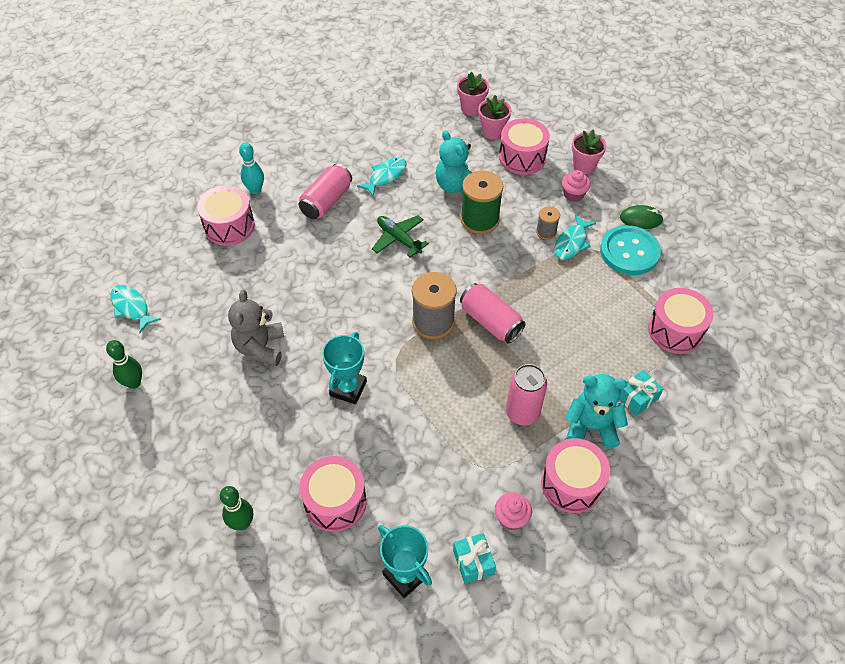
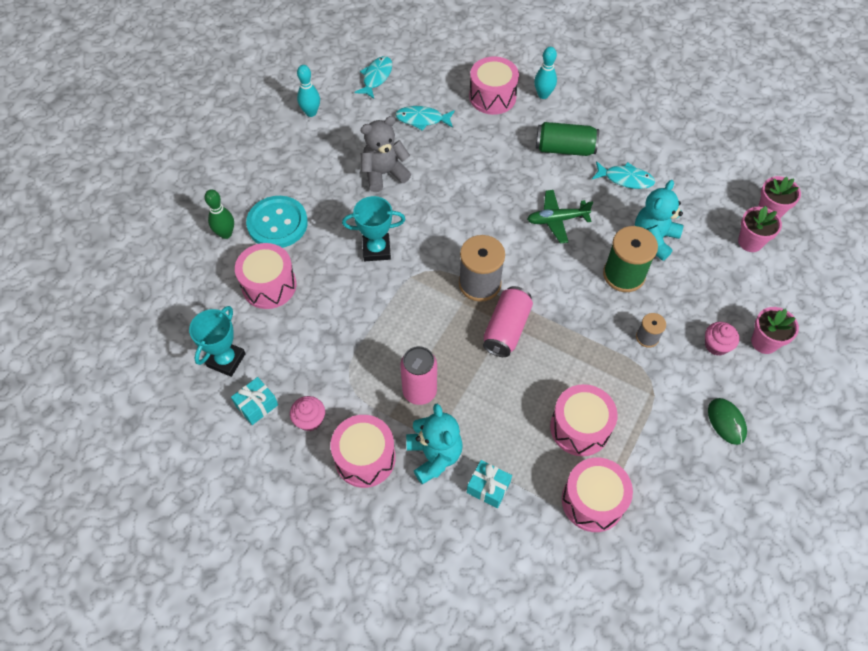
camera: 65 degrees right, 5 degrees up
green bowling pin [106,340,142,389] -> turquoise bowling pin [297,65,320,117]
pink can [299,163,352,219] -> green can [536,122,599,156]
green plane [372,215,429,257] -> green plane turned 120 degrees counterclockwise [527,190,593,244]
pink drum [499,118,550,175] -> pink drum moved to [550,384,618,456]
turquoise fish [555,214,596,260] -> turquoise fish moved to [395,106,455,131]
turquoise button [600,225,661,275] -> turquoise button moved to [246,196,308,248]

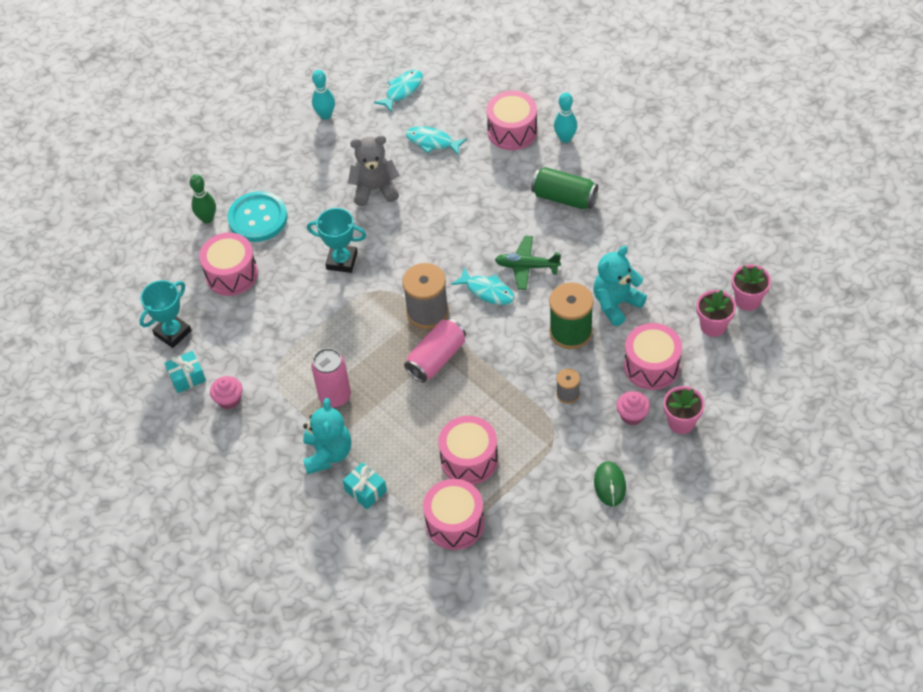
camera: 20 degrees right, 5 degrees down
pink drum [330,415,396,488] -> pink drum moved to [624,323,682,390]
turquoise fish [592,161,655,189] -> turquoise fish moved to [451,268,515,305]

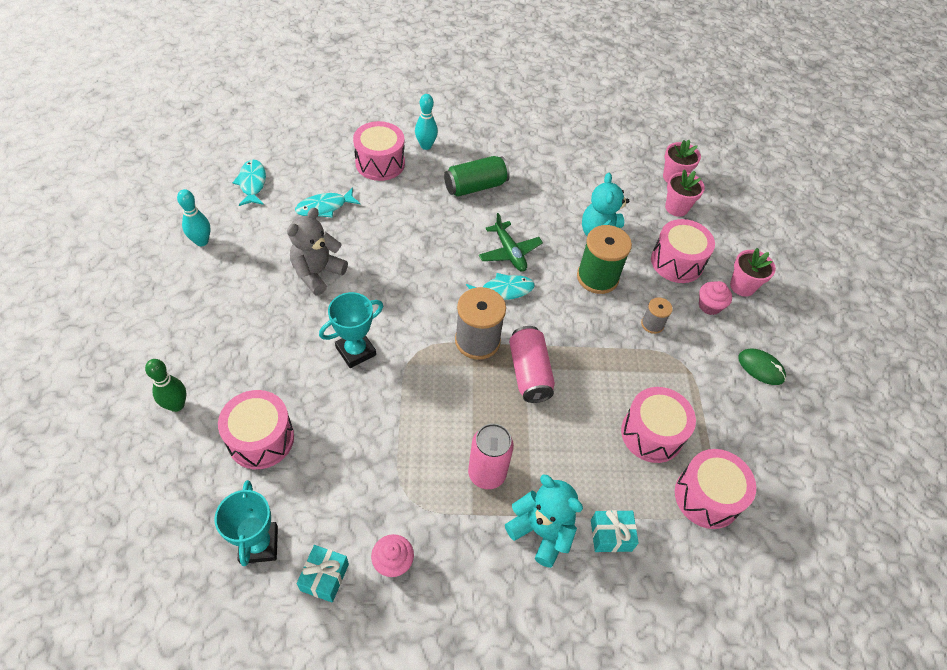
camera: 55 degrees left, 0 degrees up
turquoise button [227,191,288,242] -> none
green plane [495,236,561,290] -> green plane turned 75 degrees counterclockwise [479,213,543,272]

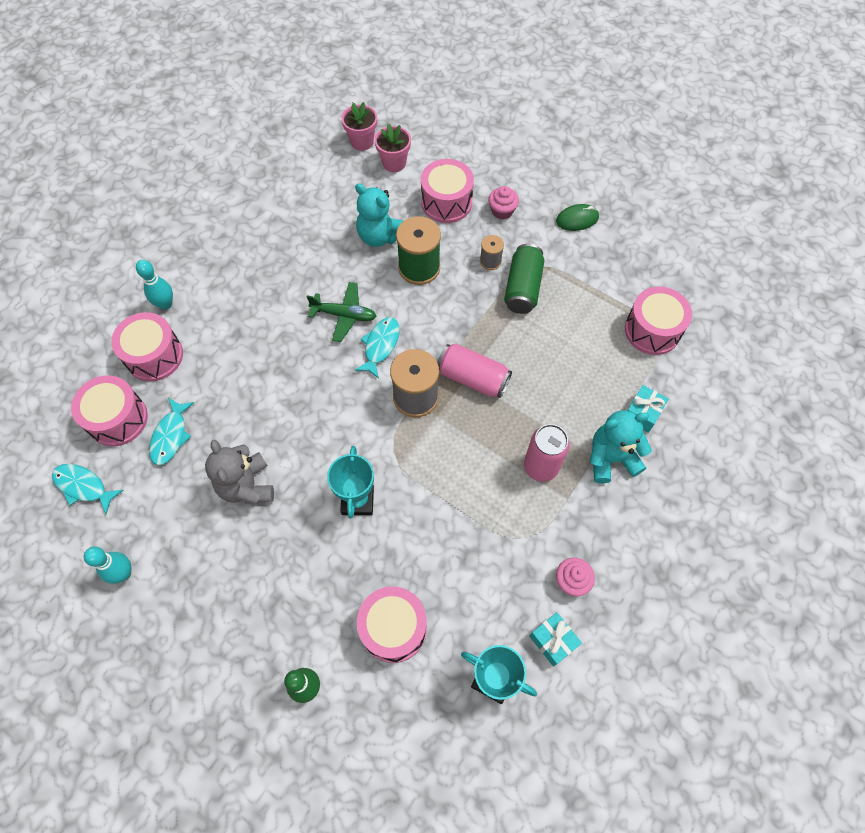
camera: 50 degrees left, 10 degrees up
green can [444,156,510,197] -> green can moved to [504,244,544,314]
pink drum [621,387,696,463] -> pink drum moved to [71,376,148,446]
pink flower pot [730,248,776,297] -> none

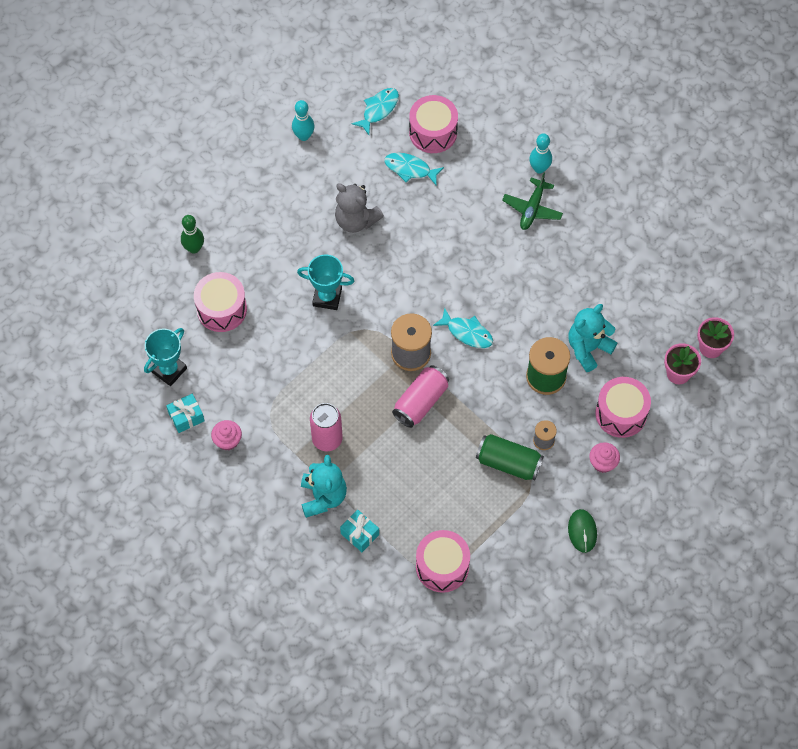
camera: 100 degrees right, 0 degrees up
pink drum [111,312,183,382] -> none
grey teddy bear [205,440,274,504] -> grey teddy bear turned 135 degrees counterclockwise [335,183,384,233]
green plane [307,282,376,342] -> green plane moved to [502,173,563,230]

